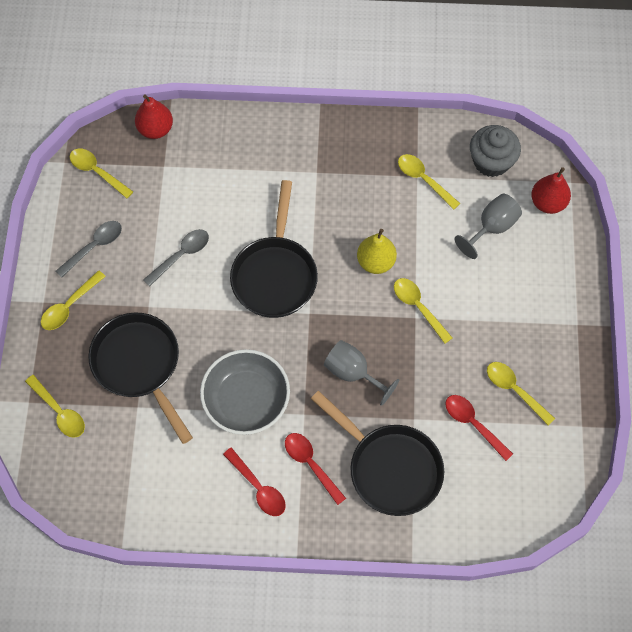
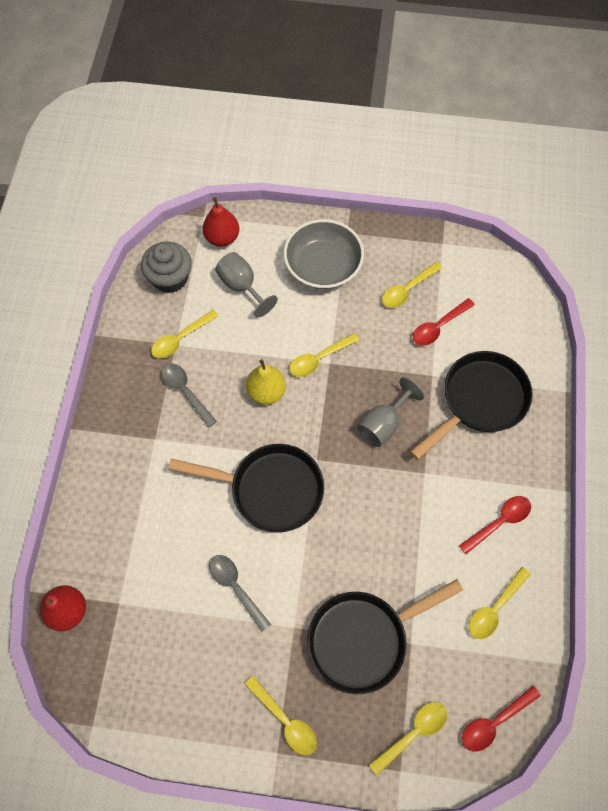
camera: 85 degrees left, 0 degrees up
grey spoon [56,221,122,278] -> grey spoon moved to [161,363,217,428]
yellow spoon [70,148,133,198] -> yellow spoon moved to [469,567,531,639]
grey bowl [200,349,290,435] -> grey bowl moved to [284,219,364,289]
red spoon [285,433,346,505] -> red spoon moved to [462,686,541,752]

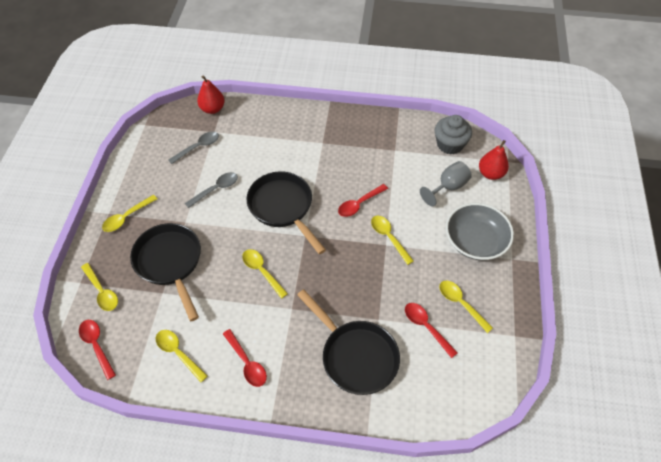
camera: 90 degrees right, 10 degrees down
yellow spoon [151,310,219,359] -> yellow spoon moved to [242,249,288,299]
grey spoon [161,363,217,428] -> grey spoon moved to [168,131,219,164]
black pan [168,444,324,533] -> black pan turned 135 degrees clockwise [247,171,326,254]
yellow pear [246,359,286,405] -> red spoon [338,184,388,217]
grey goblet [357,377,425,447] -> none

